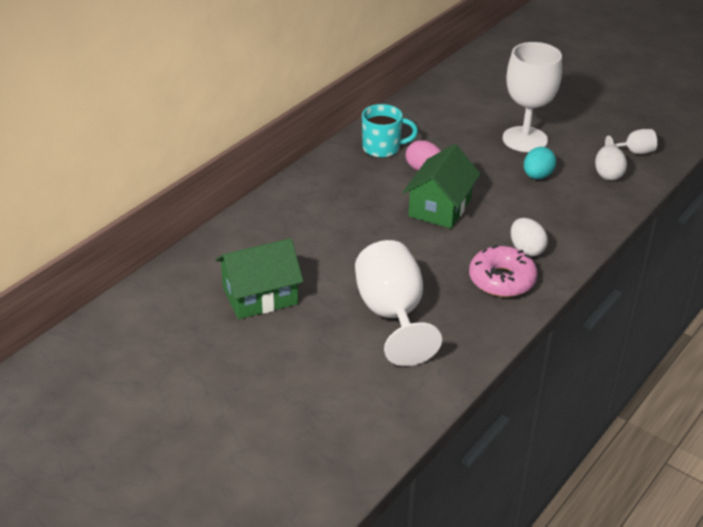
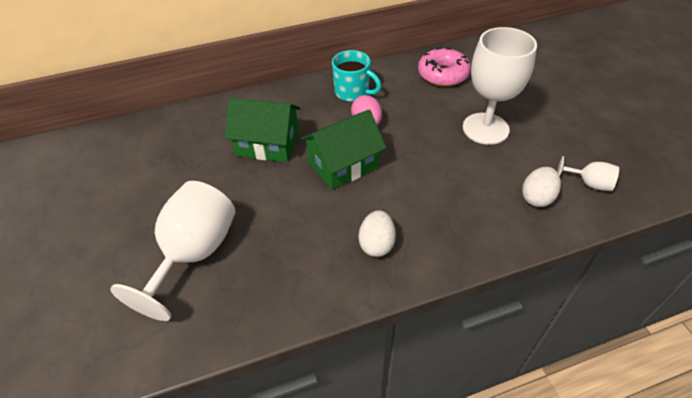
camera: 35 degrees right, 10 degrees up
green house [215,238,303,319] -> green house moved to [225,98,301,162]
pink donut [469,245,537,297] -> pink donut moved to [418,47,471,87]
turquoise egg [524,147,556,179] -> none

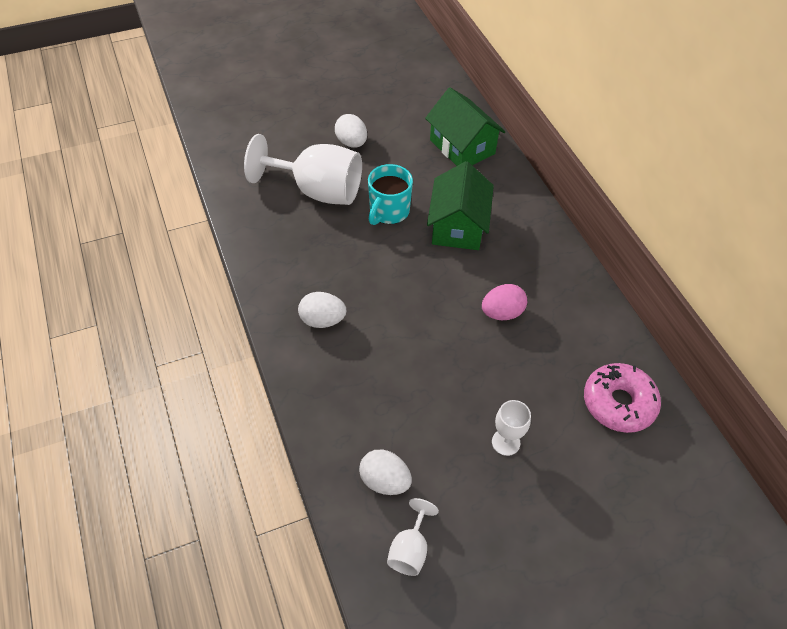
camera: 85 degrees right, 5 degrees up
green house [300,110,386,190] -> green house moved to [425,87,506,166]
turquoise mug [332,50,382,102] -> turquoise mug moved to [368,164,413,225]
white goblet [463,27,537,145] -> white goblet [492,400,531,456], size x0.47
none -> white egg [335,114,367,148]

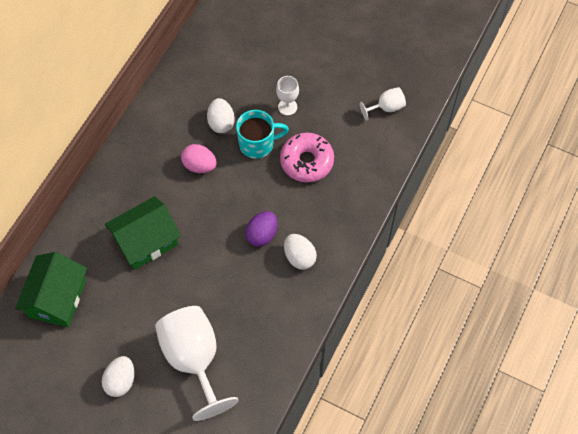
camera: 130 degrees left, 10 degrees up
white egg [359,449,412,495] -> white egg moved to [207,98,235,133]
turquoise mug [368,164,413,225] -> turquoise mug moved to [236,110,289,159]
pink donut [584,363,661,433] -> pink donut moved to [280,133,334,183]
none -> purple egg [245,211,277,247]

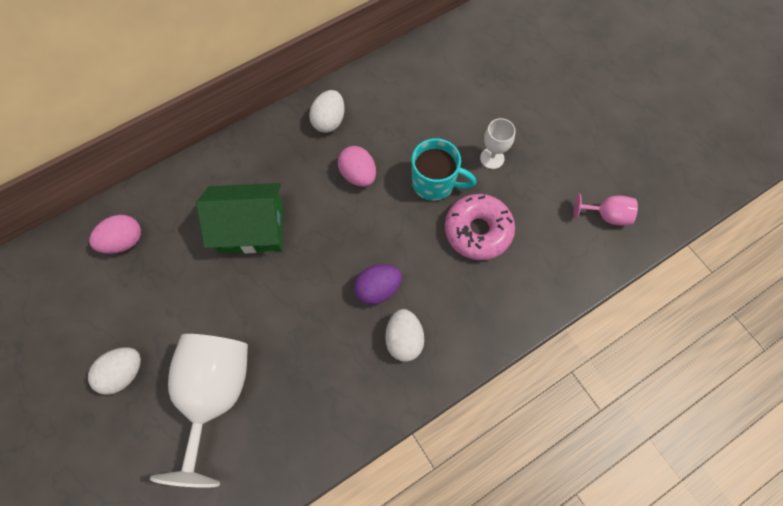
camera: 30 degrees right, 5 degrees up
green house [15,252,87,327] -> pink egg [89,215,141,254]
white egg [207,98,235,133] -> white egg moved to [309,90,345,133]
white goblet [360,87,406,120] -> pink goblet [573,193,638,225]

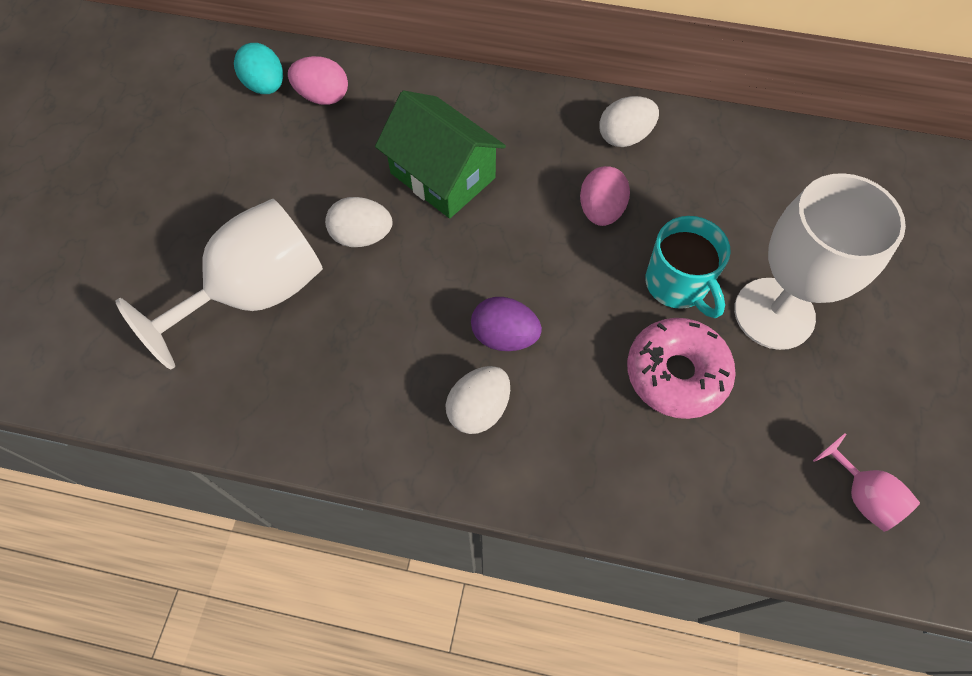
camera: 45 degrees right, 5 degrees down
white egg [88,347,141,395] -> white egg moved to [325,197,392,247]
white goblet [480,118,515,169] -> white goblet [734,173,906,350], size x2.14
none -> turquoise egg [234,43,283,94]

